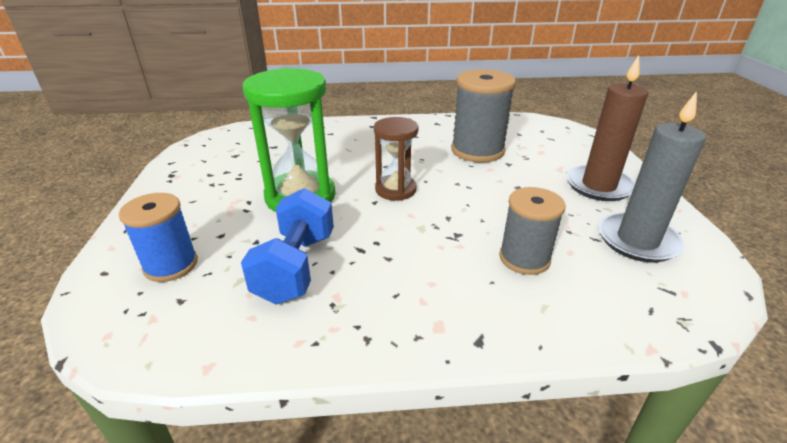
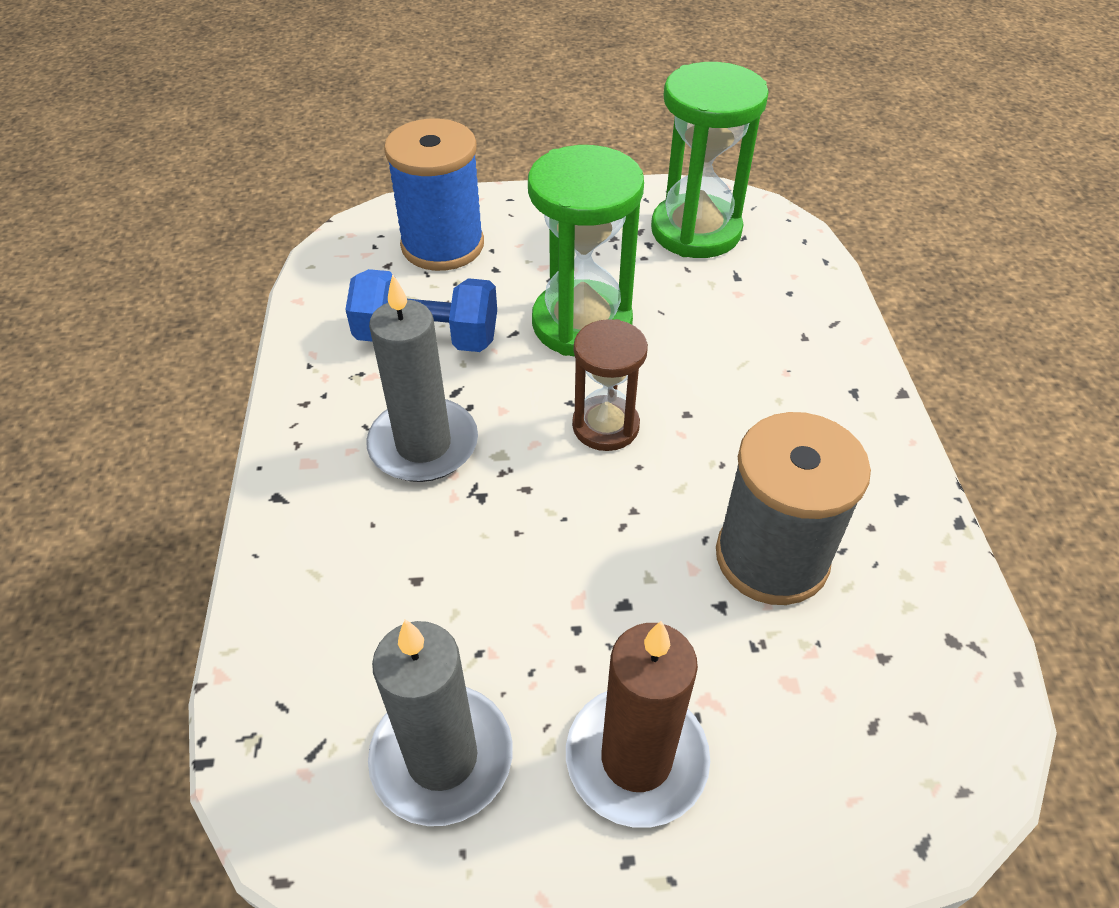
camera: 90 degrees right, 15 degrees up
blue spool [119,193,198,282] -> blue spool [384,119,484,271], size x1.52
grey spool [499,187,566,275] -> none
none -> grey candle [366,274,478,482]
none -> green hourglass [651,62,769,258]

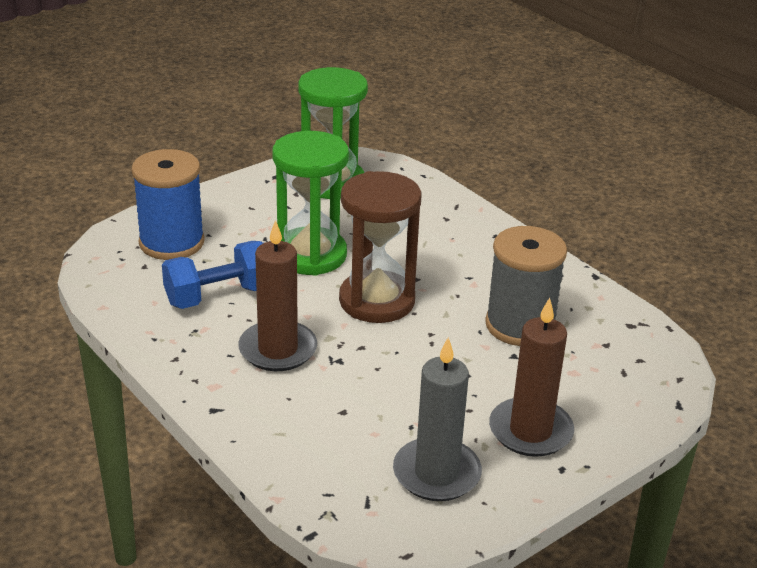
camera: 35 degrees left, 15 degrees down
grey candle [366,274,478,482] -> brown candle [238,220,317,371]
brown hourglass [572,319,648,451] -> brown hourglass [339,171,422,323], size x1.66

